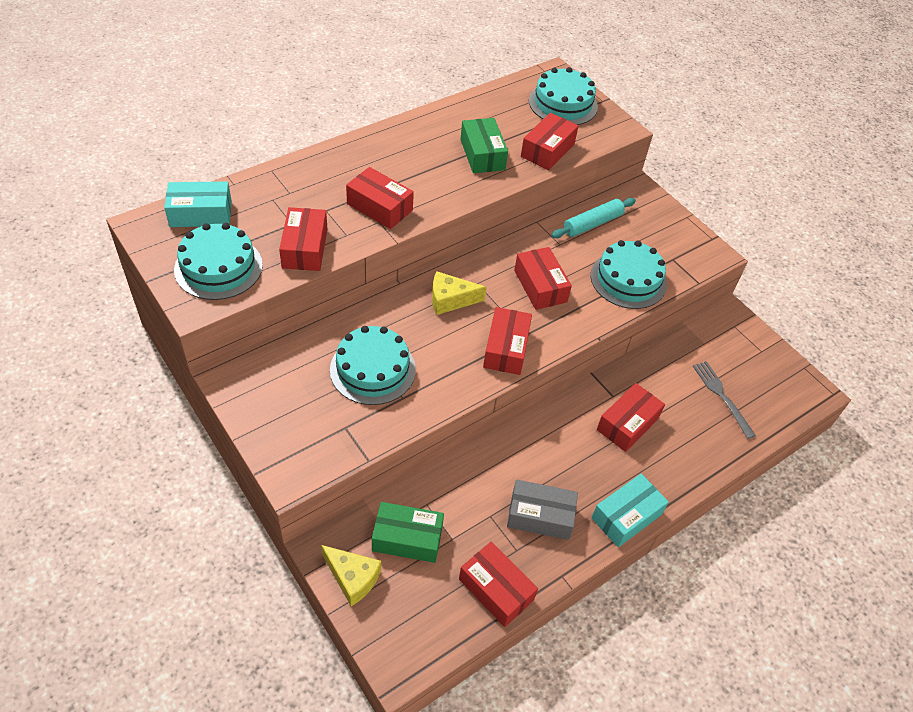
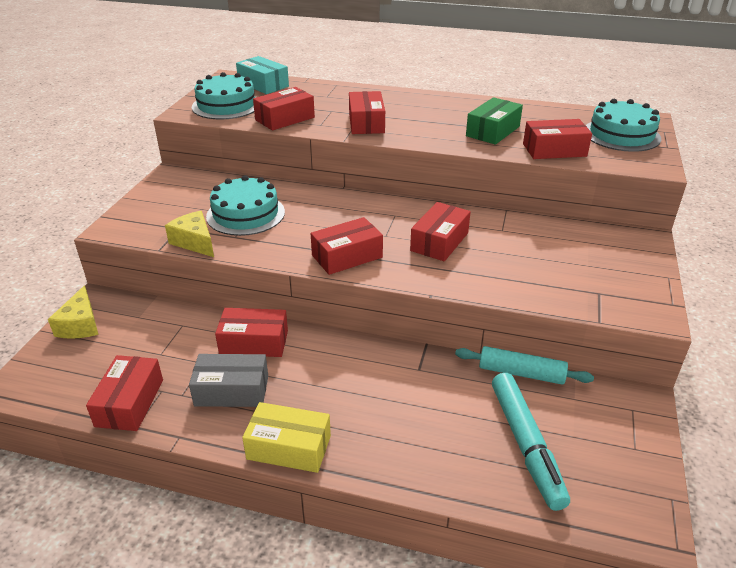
camera: 55 degrees right, 15 degrees down
green box [372,502,444,563] -> none
yellow cheese [432,271,487,315] -> yellow cheese moved to [165,211,214,257]
grey box [507,480,578,540] -> grey box turned 60 degrees counterclockwise [189,354,268,407]
turquoise rolling pin [551,198,636,238] -> turquoise rolling pin moved to [455,346,594,385]
turquoise cake [591,240,667,309] -> none
turquoise box [591,474,669,547] -> yellow box [242,402,331,473]
red box [597,383,665,452] -> red box moved to [215,308,288,357]
grey fork [693,361,756,439] -> turquoise marker [492,373,570,511]

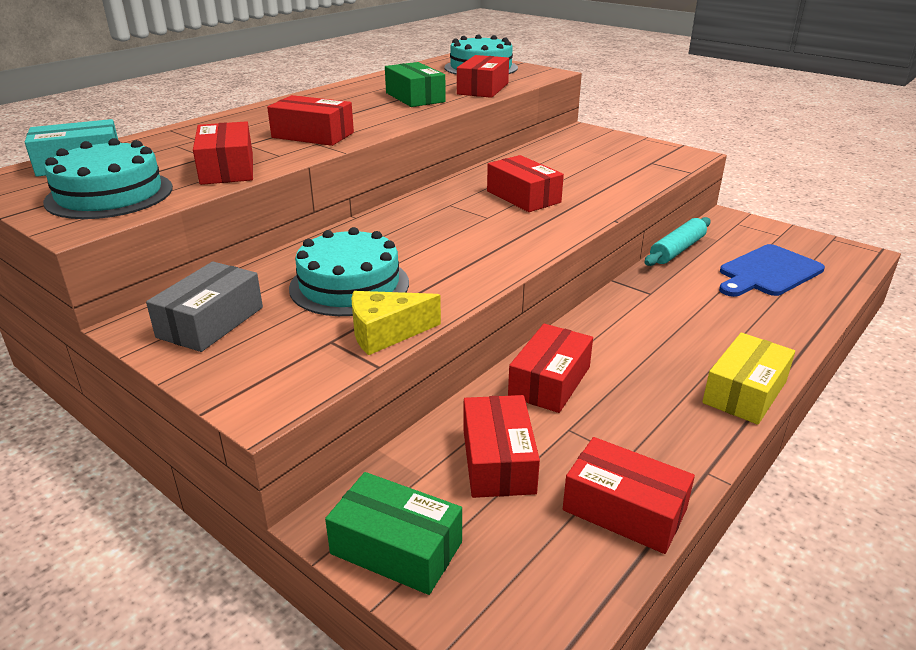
camera: 65 degrees left, 5 degrees down
yellow cheese [48,285,99,339] -> green box [325,472,462,595]
grey box [189,354,268,407] -> grey box moved to [146,262,263,352]
red box [311,217,383,275] -> red box moved to [463,395,540,498]
turquoise marker [492,373,570,511] -> blue cutting board [719,244,825,297]

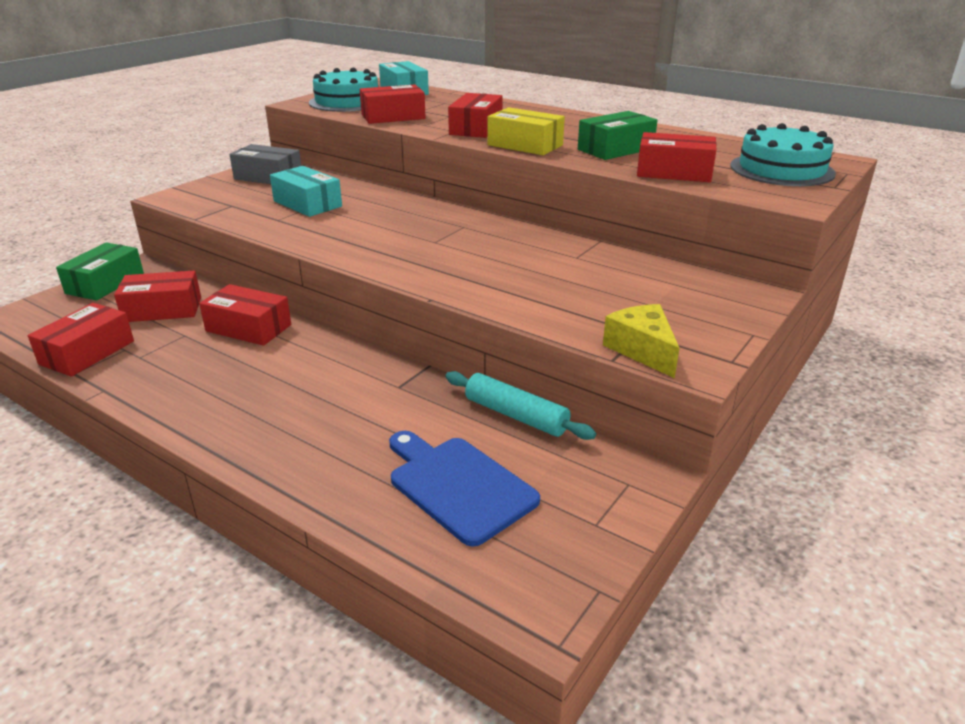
camera: 85 degrees right, 0 degrees up
turquoise cake [289,227,409,316] -> turquoise box [270,166,342,217]
yellow cheese [352,291,441,355] -> yellow cheese moved to [603,304,680,378]
red box [487,155,564,212] -> none
yellow box [702,333,795,425] -> yellow box moved to [487,107,565,155]

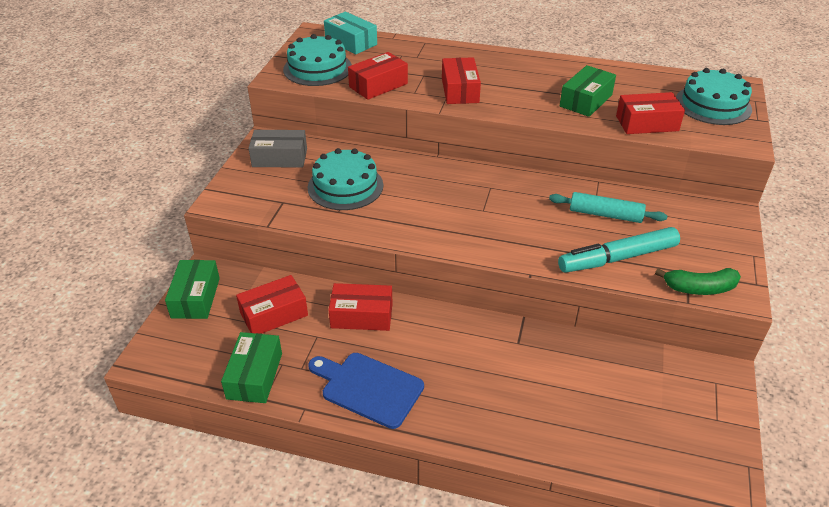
camera: 20 degrees left, 10 degrees up
red box [28,303,134,377] -> green box [221,332,282,403]
turquoise box [270,166,342,217] -> turquoise cake [308,148,383,210]
blue cutting board [389,431,540,547] -> blue cutting board moved to [308,353,424,429]
turquoise rolling pin [445,371,596,440] -> turquoise rolling pin moved to [549,192,667,223]
yellow box [487,107,565,155] -> none
yellow cheese [603,304,680,378] -> green banana [655,268,741,295]
none -> turquoise marker [558,227,680,273]

